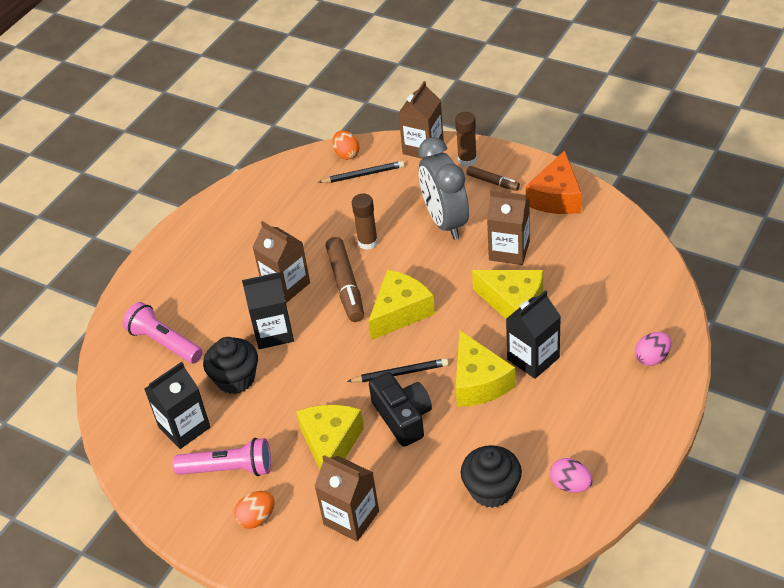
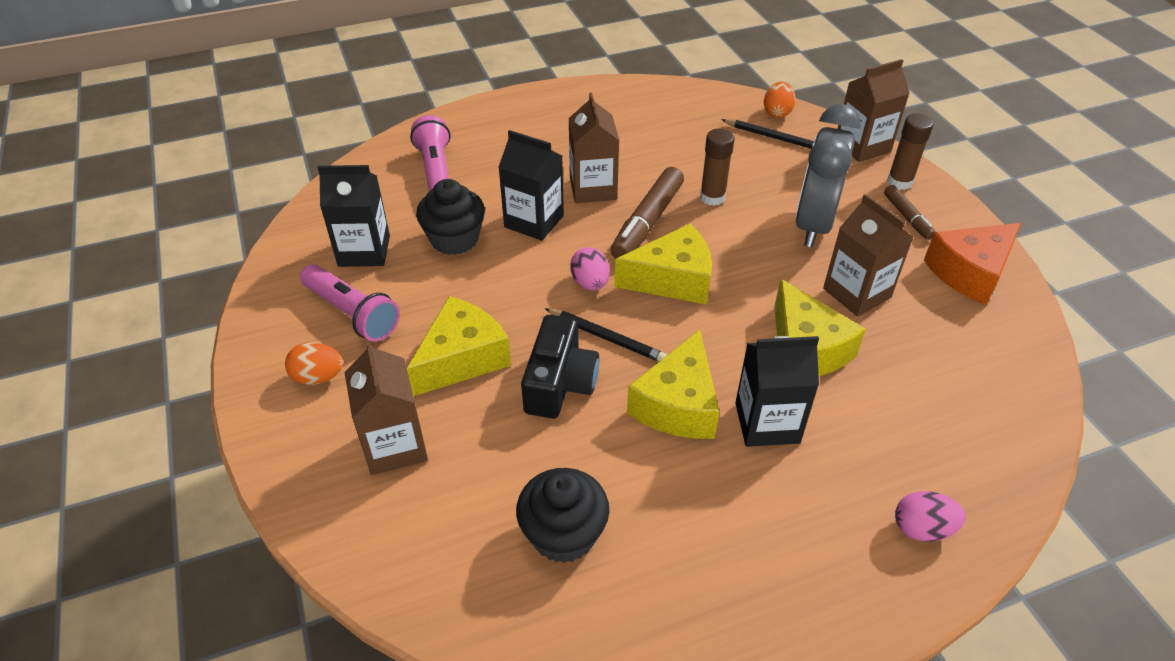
camera: 35 degrees right, 0 degrees up
pink egg [550,458,593,493] -> pink egg moved to [570,247,610,291]

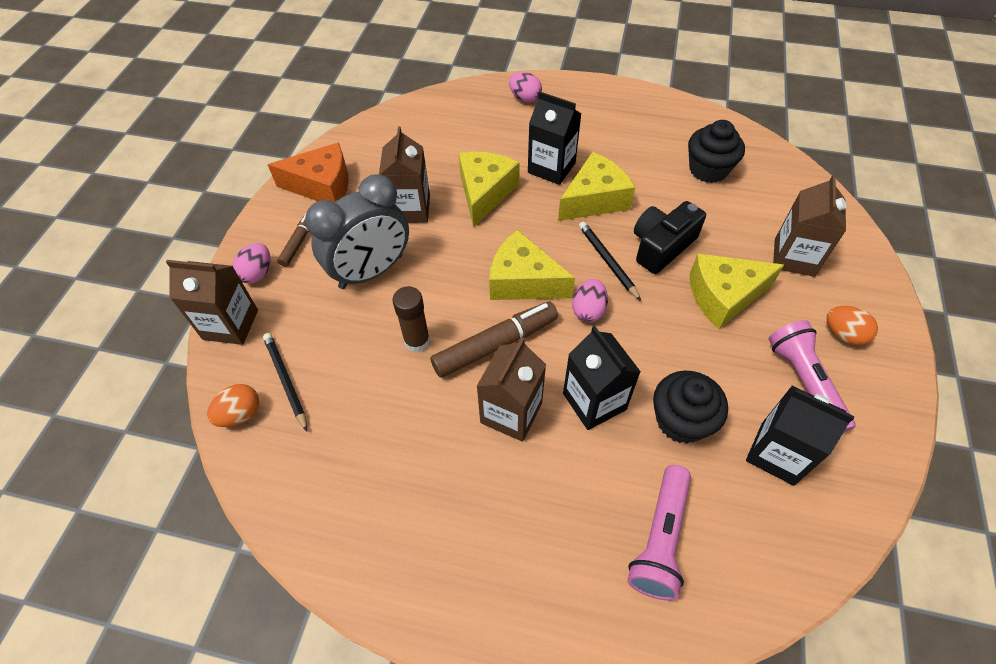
camera: 145 degrees left, 10 degrees up
brown glue stick [887,114,933,190] -> pink egg [232,243,271,284]

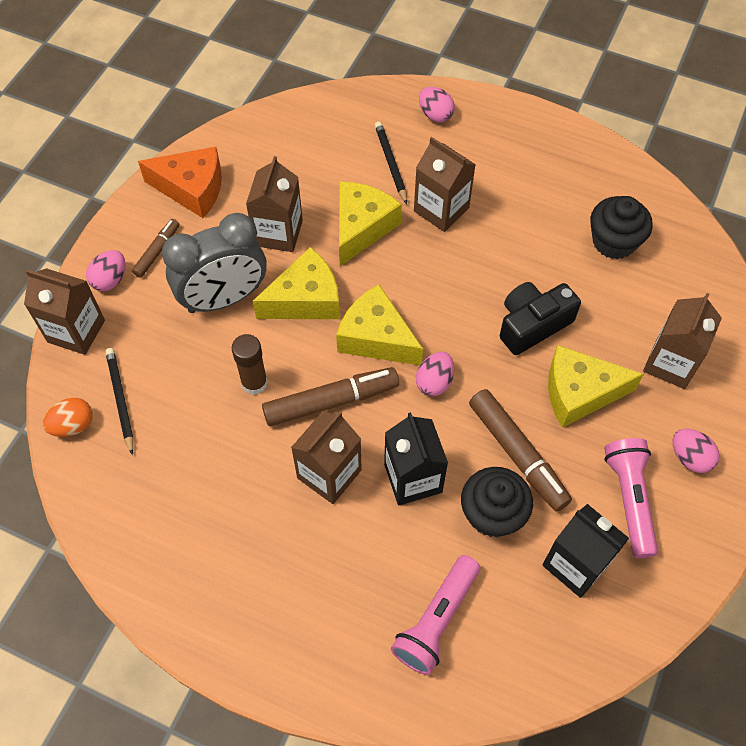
camera: 10 degrees right, 5 degrees up
black carton [528,91,582,185] -> brown carton [414,137,476,232]
yellow cheese [558,152,636,221] -> yellow cheese moved to [253,247,340,319]
black pencil [579,221,641,301] -> black pencil moved to [375,122,407,204]
orange egg [827,306,878,345] -> pink egg [672,429,719,473]
none -> brown marker [469,389,572,511]

